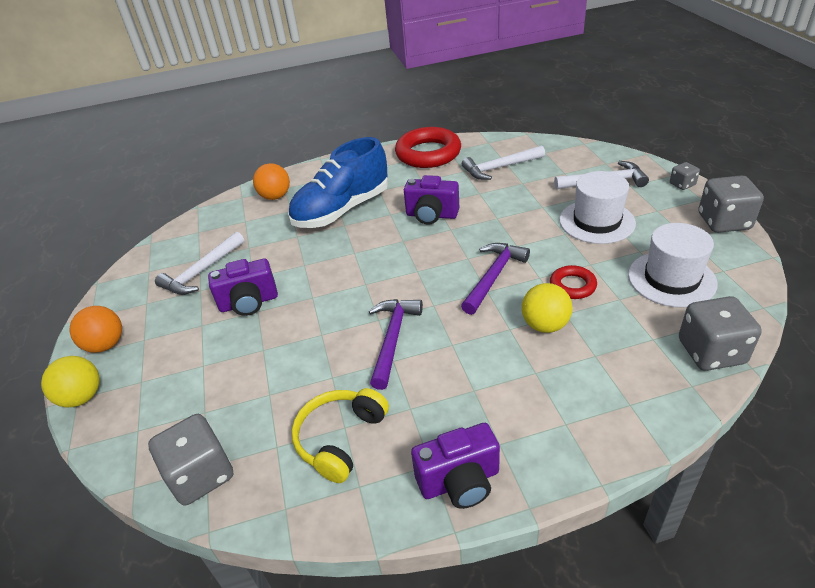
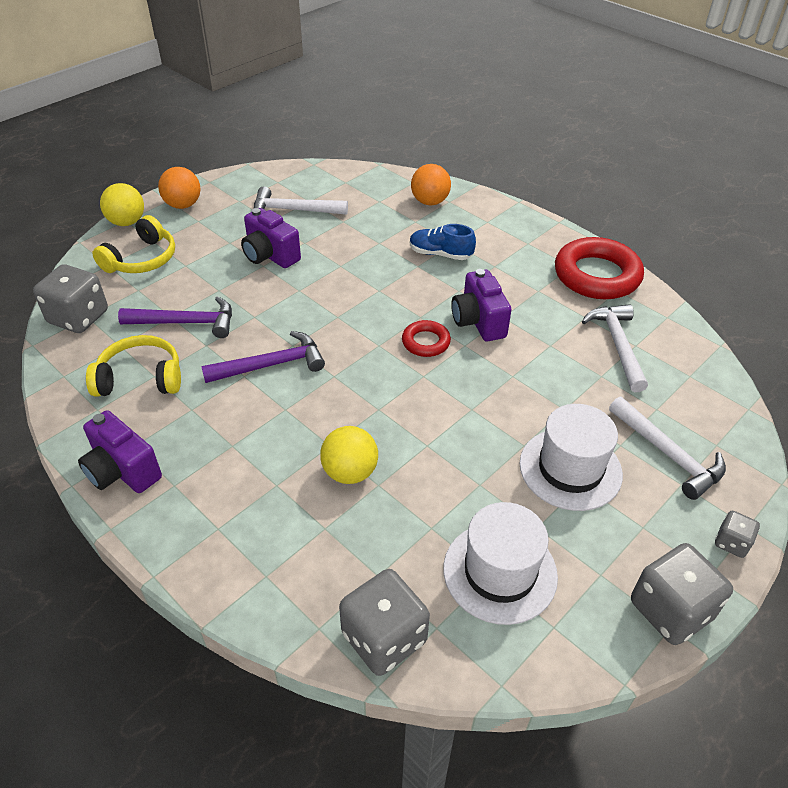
camera: 55 degrees right, 5 degrees up
blue shoe [288,137,388,228] -> blue shoe [410,224,476,260], size x0.50
purple hammer [461,243,530,315] -> purple hammer moved to [118,296,232,338]
white hammer [462,145,545,180] -> white hammer turned 45 degrees clockwise [582,304,648,392]
red ring [550,265,597,299] -> red ring moved to [402,320,451,357]
none -> yellow headphones [93,215,175,273]

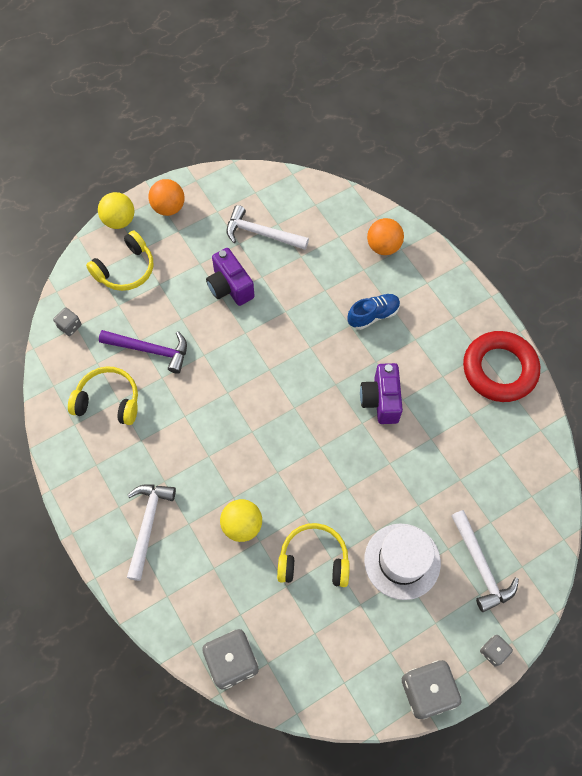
camera: 15 degrees right, 20 degrees up
grey dice [33,264,108,333] -> grey dice [53,307,81,336], size x0.51
purple camera [78,410,162,493] -> none
purple hammer [201,331,325,383] -> none
red ring [402,320,451,357] -> none
blue shoe [410,224,476,260] -> blue shoe turned 120 degrees clockwise [347,294,400,330]
white hat [443,502,558,625] -> none
white hammer [582,304,648,392] -> white hammer moved to [127,484,176,581]
none -> yellow headphones [277,523,350,587]

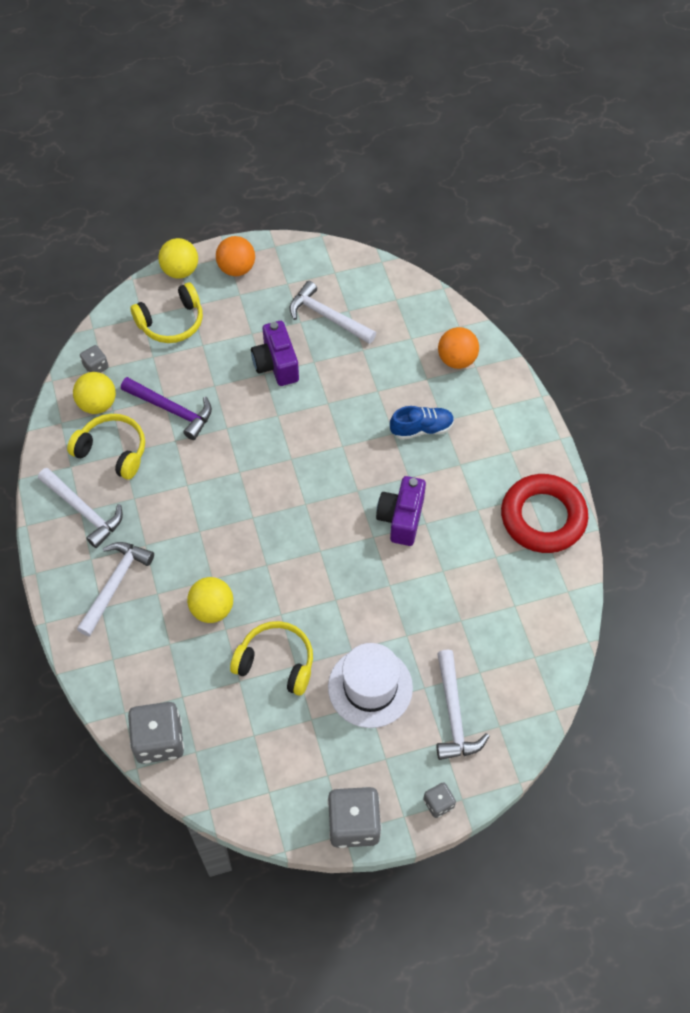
camera: 15 degrees right, 5 degrees down
none -> white hammer [38,468,123,548]
none -> yellow ball [73,372,116,414]

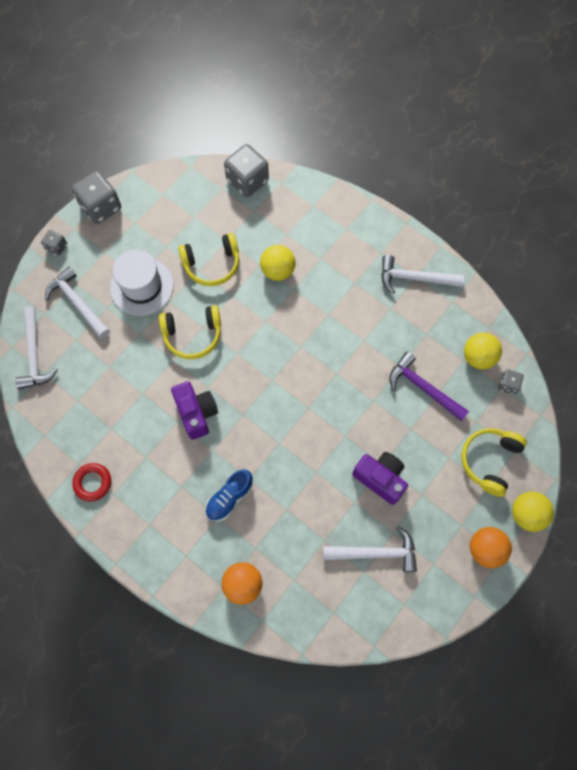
camera: 145 degrees right, 10 degrees up
yellow headphones [67,414,145,480] -> yellow headphones moved to [159,305,221,359]
white hammer [77,542,154,636] -> white hammer moved to [15,306,58,390]
purple hammer [121,377,212,440] -> purple hammer turned 45 degrees clockwise [389,352,469,421]
red ring [501,474,588,553] -> red ring [72,463,111,501], size x0.51

